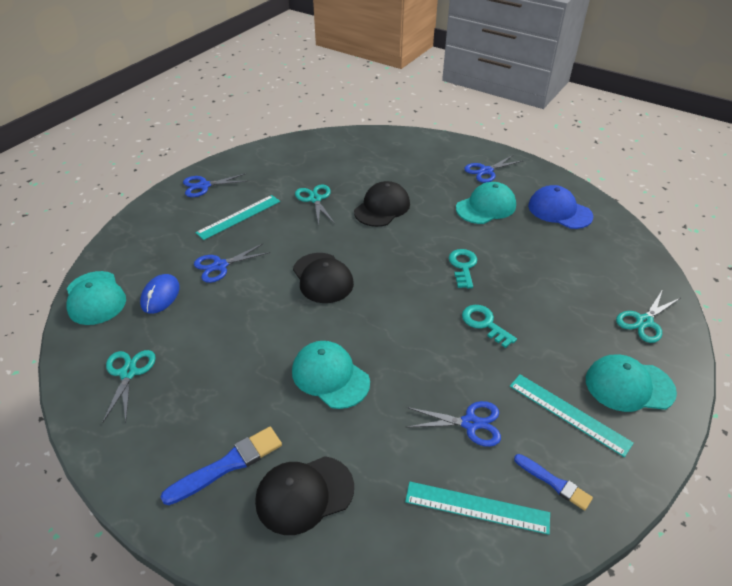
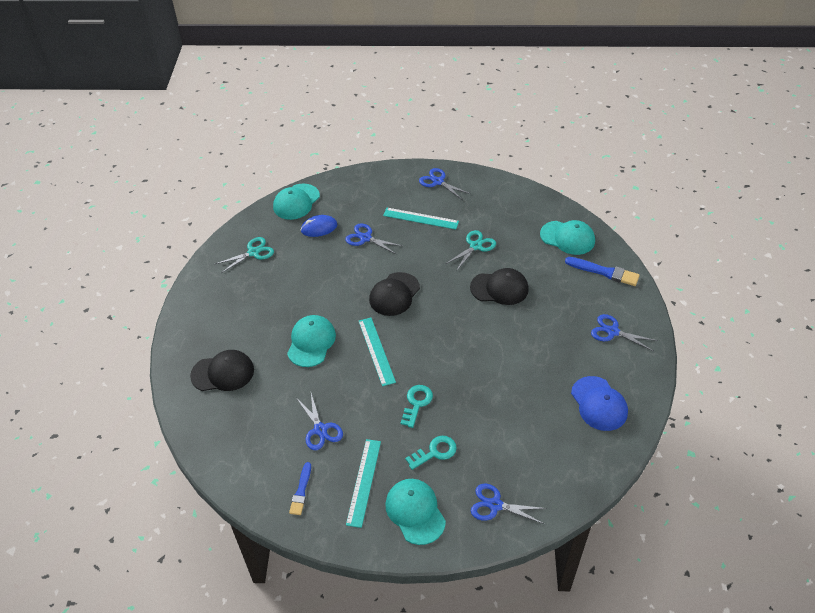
camera: 60 degrees right, 5 degrees up
blue brush [161,427,282,505] -> blue brush moved to [565,257,640,286]
black cap [255,456,354,535] -> black cap turned 135 degrees clockwise [190,350,254,391]
turquoise ruler [405,482,550,535] -> turquoise ruler moved to [359,318,396,386]
turquoise key [449,249,477,288] -> turquoise key moved to [405,436,457,470]
turquoise cap [456,182,516,224] -> turquoise cap moved to [540,220,595,255]
blue cap [528,185,593,229] -> blue cap turned 150 degrees clockwise [571,376,628,431]
turquoise scissors [616,289,680,343] -> blue scissors [471,484,547,524]

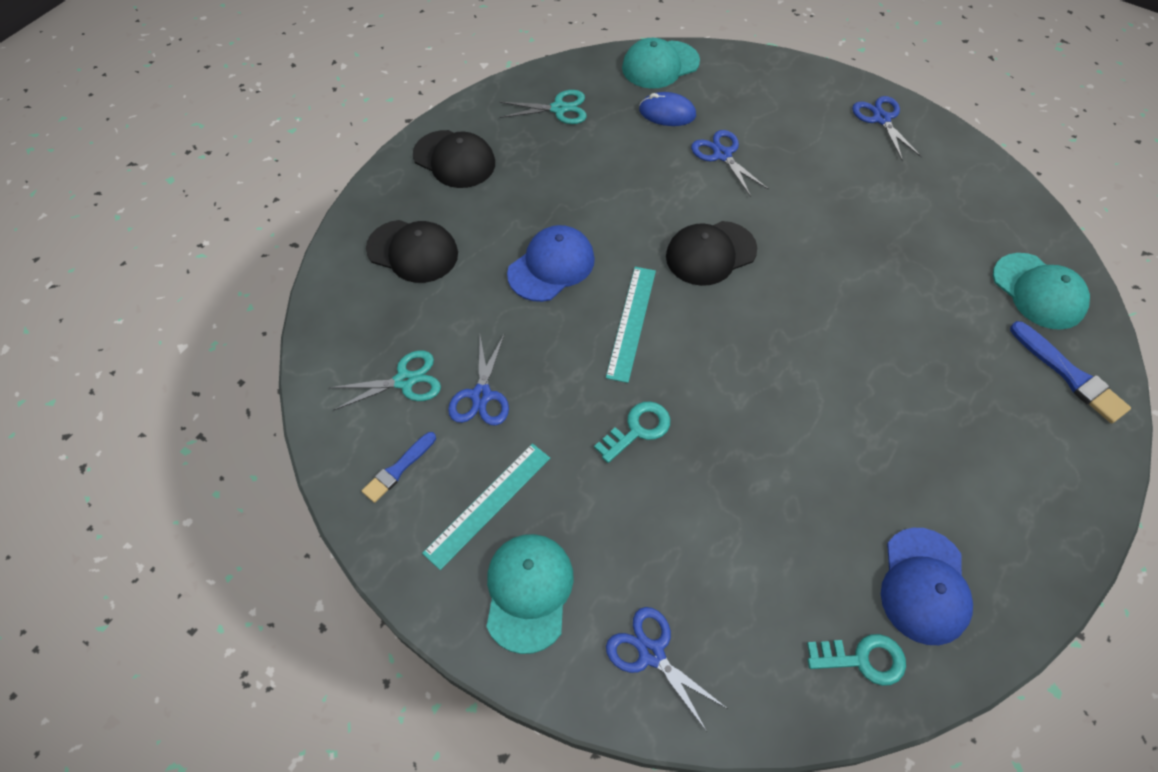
camera: 30 degrees right, 10 degrees up
turquoise cap [287,315,336,367] -> blue cap [507,225,595,302]
turquoise ruler [383,208,459,230] -> none
turquoise key [405,436,457,470] -> turquoise key moved to [807,634,906,686]
turquoise scissors [445,230,496,270] -> turquoise scissors moved to [329,351,441,411]
black cap [470,268,529,305] -> black cap moved to [413,130,495,188]
blue scissors [591,314,658,351] -> none

